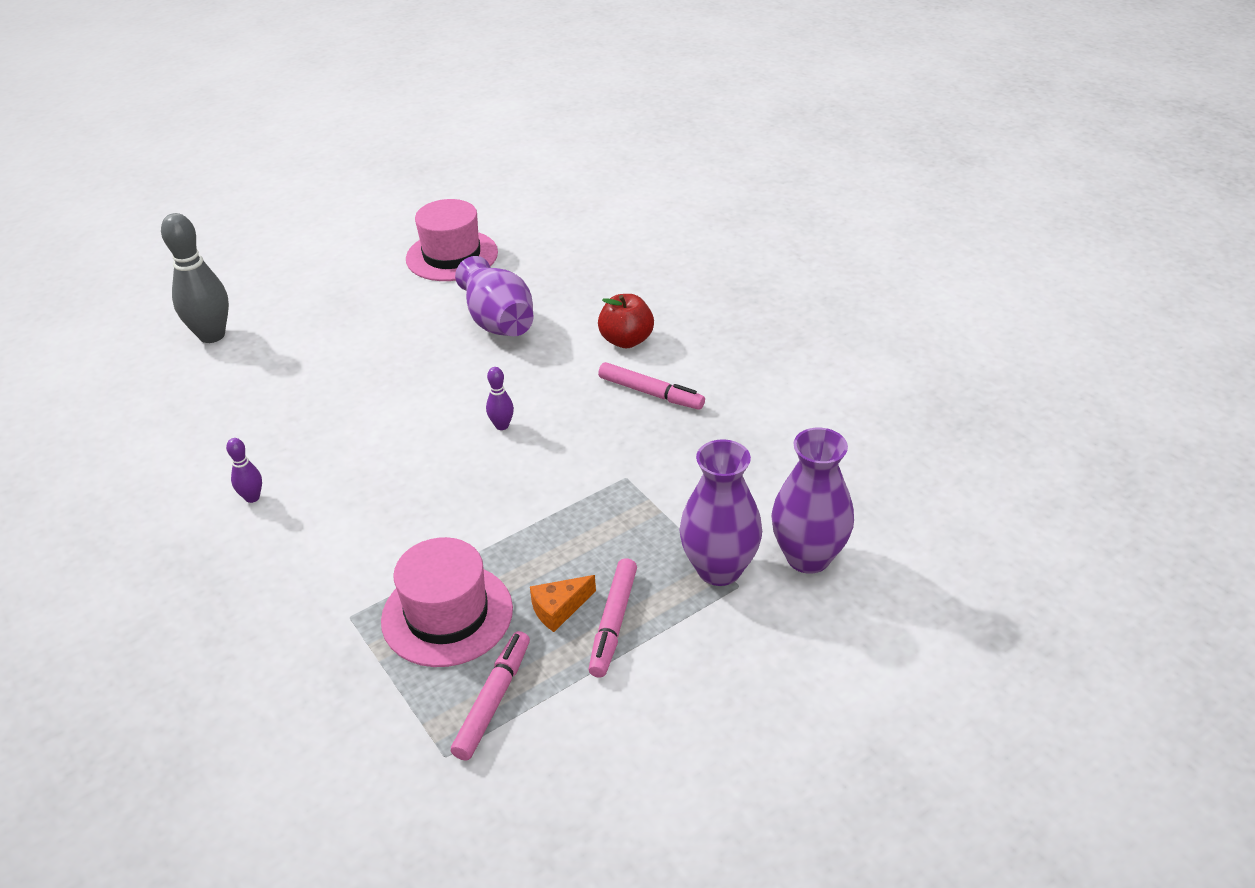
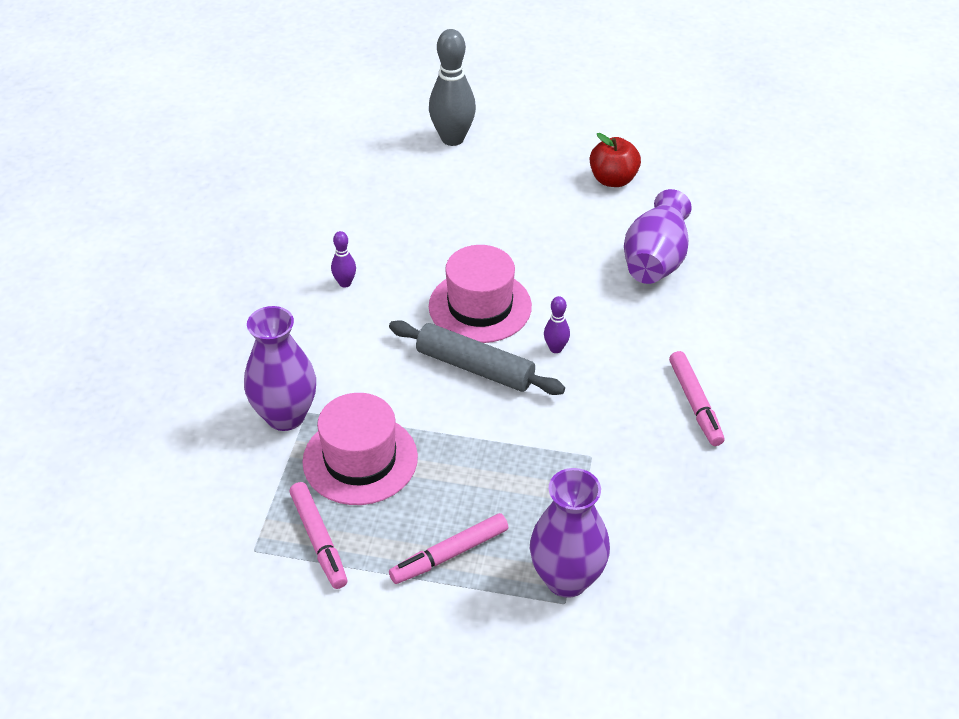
camera: 45 degrees right, 5 degrees up
pink hat [406,199,498,281] -> pink hat moved to [429,245,532,343]
pink marker [451,631,530,761] -> pink marker turned 90 degrees clockwise [290,482,347,589]
orange cheese [530,575,596,632] -> none
red apple [598,294,654,348] -> red apple moved to [590,133,641,187]
purple vase [771,428,854,574] -> purple vase moved to [244,306,316,431]
none -> grey rolling pin [389,320,565,395]

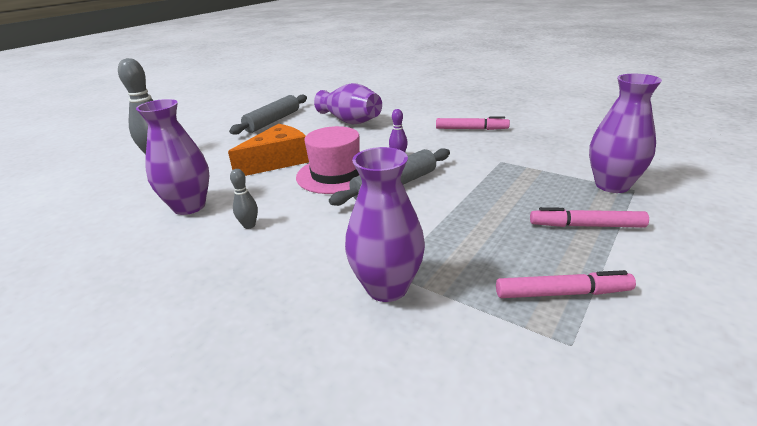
camera: 65 degrees left, 15 degrees down
pink hat [302,393,418,505] -> none
purple bowling pin [331,231,356,288] -> grey bowling pin [230,169,258,229]
pink marker [389,513,508,584] -> pink marker turned 105 degrees clockwise [530,207,649,228]
red apple [590,133,641,187] -> grey rolling pin [229,94,307,135]
none -> purple vase [136,99,209,215]
none -> orange cheese [228,124,309,176]

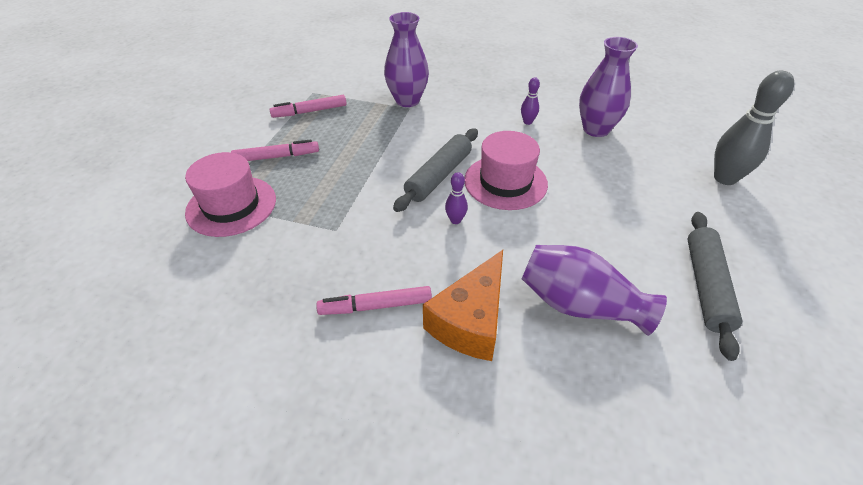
camera: 160 degrees right, 15 degrees up
orange cheese [228,124,309,176] -> orange cheese moved to [423,250,503,361]
grey bowling pin [230,169,258,229] -> purple bowling pin [521,77,540,125]
purple vase [589,74,662,193] -> pink hat [185,152,276,237]

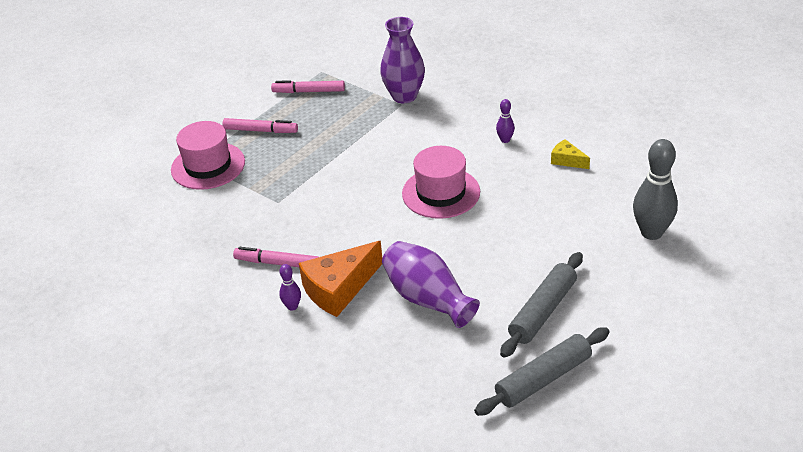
camera: 25 degrees right, 5 degrees down
grey rolling pin [393,128,478,212] -> grey rolling pin moved to [474,327,610,416]
purple bowling pin [445,172,468,224] -> purple bowling pin moved to [279,264,301,311]
purple vase [579,37,638,137] -> yellow cheese [551,139,590,169]

